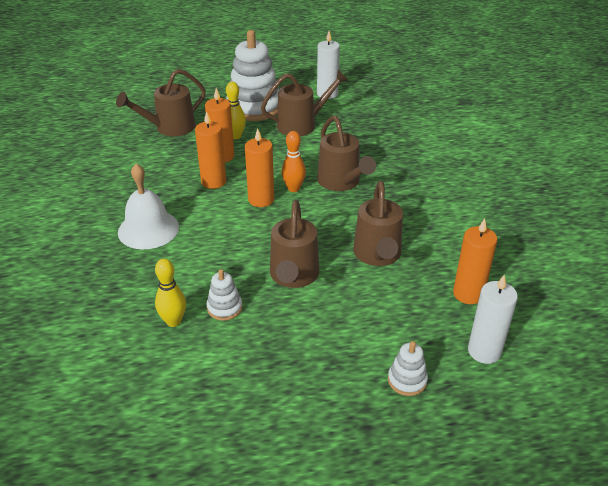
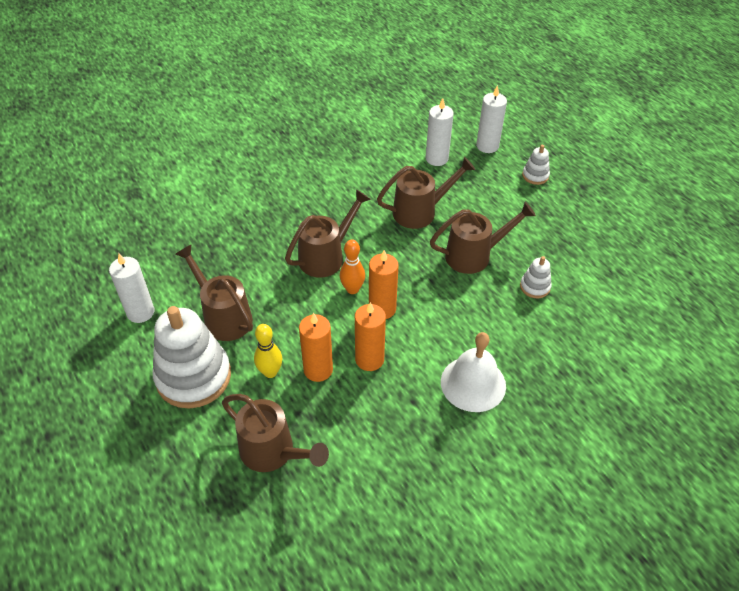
camera: 110 degrees left, 10 degrees up
yellow bowling pin [155,259,186,327] -> none
orange candle [453,218,497,304] -> white candle [425,98,454,166]

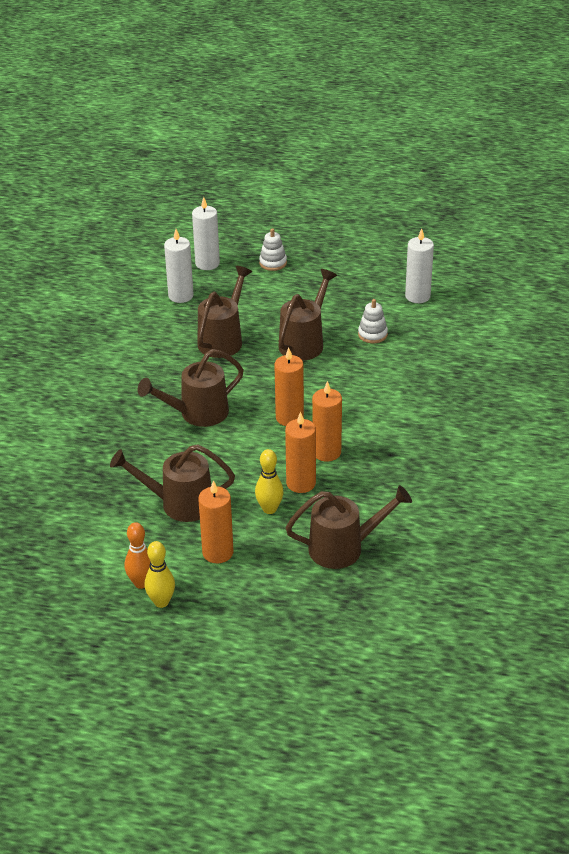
camera: 45 degrees left, 10 degrees down
white candle [109,254,155,323] -> white candle moved to [405,229,434,303]
white stacking toy [153,306,231,409] -> orange candle [198,480,234,563]
brown watering can [285,189,371,278] -> brown watering can turned 120 degrees counterclockwise [138,349,244,427]
orange bowling pin [340,240,365,294] -> orange bowling pin moved to [125,522,150,589]
white bell [441,332,506,412] -> none
none -> yellow bowling pin [145,541,175,608]

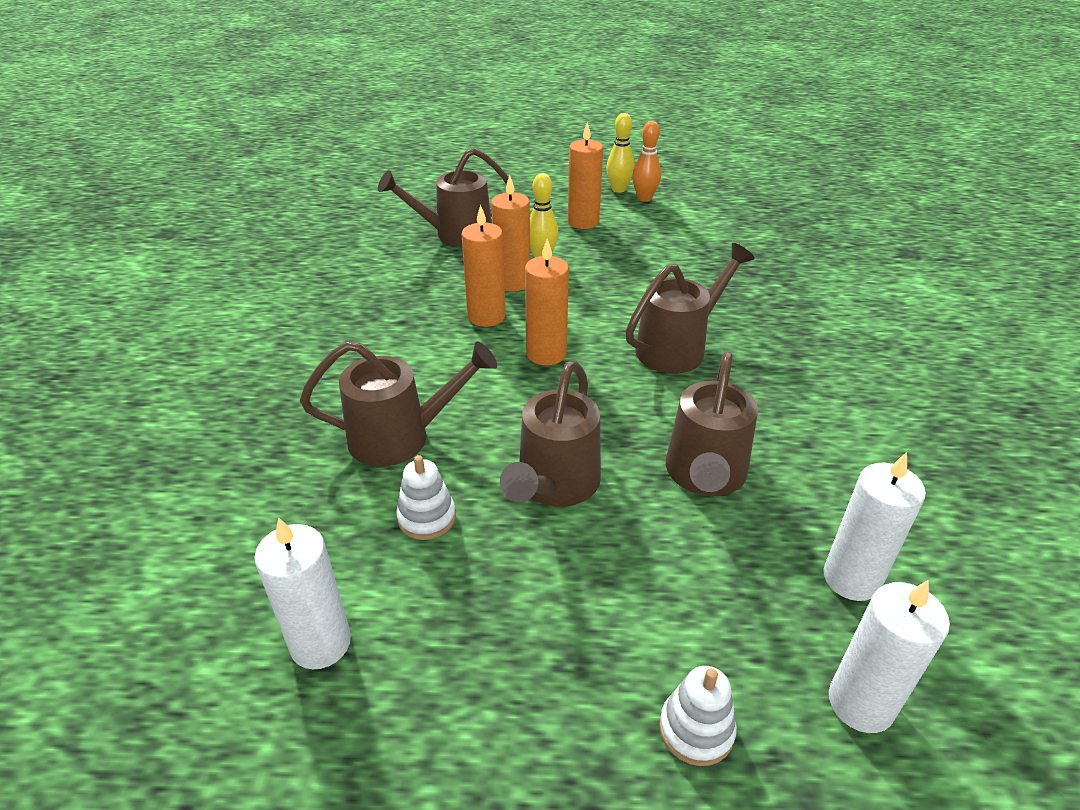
camera: 170 degrees right, 0 degrees up
brown watering can [110,444,235,522] -> brown watering can moved to [300,341,497,467]

